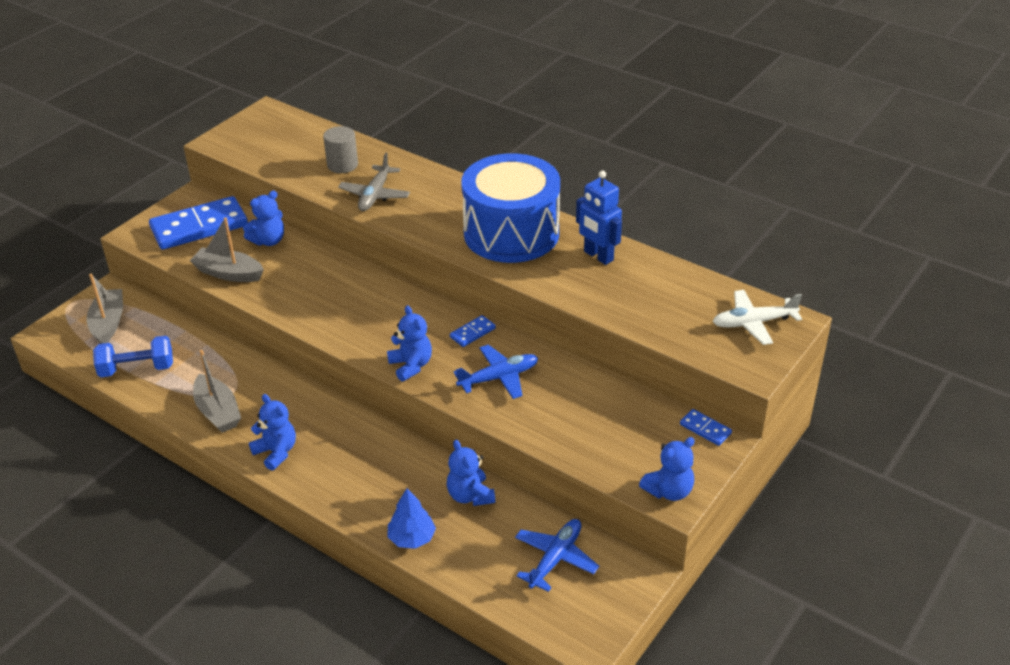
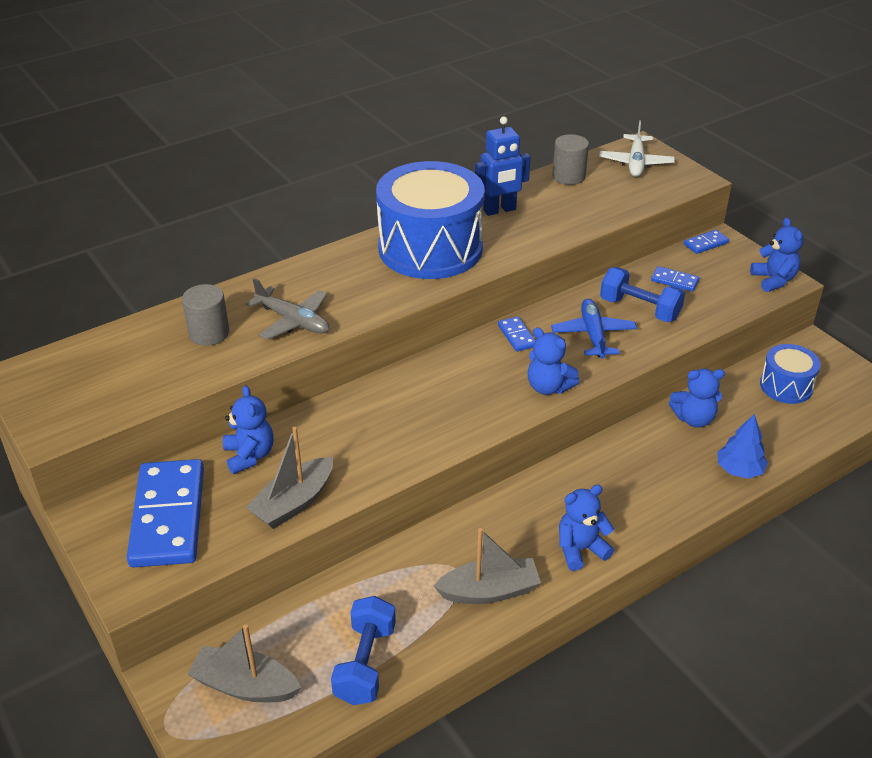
camera: 70 degrees left, 0 degrees up
blue teddy bear [387,305,432,382] -> blue teddy bear turned 135 degrees counterclockwise [528,327,579,395]
blue plane [515,519,599,592] -> blue drum [760,344,821,404]
none -> grey cylinder [552,134,589,185]
none -> blue dumbbell [600,267,685,322]
none -> blue domino [651,266,699,292]

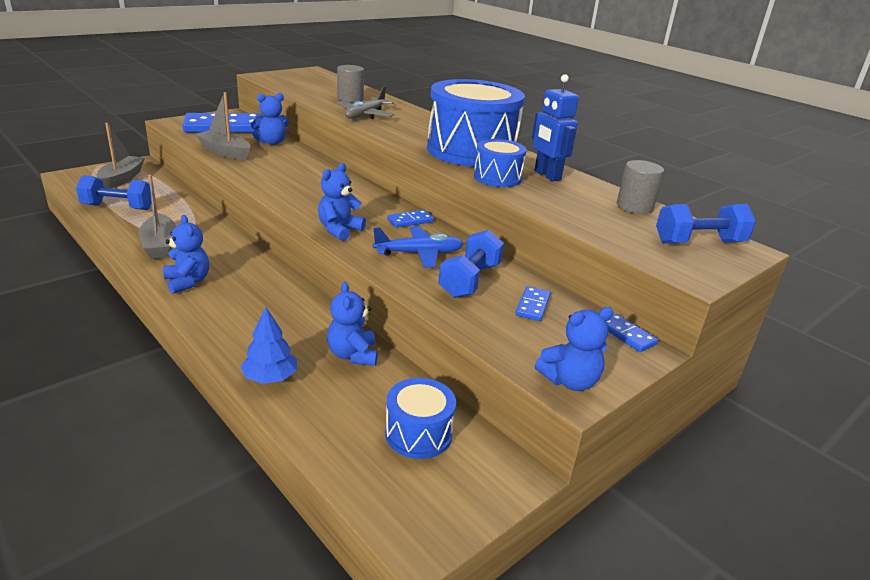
camera: 80 degrees right, 10 degrees down
white plane [599,120,675,177] -> blue dumbbell [656,204,756,244]
none -> blue drum [474,139,527,187]

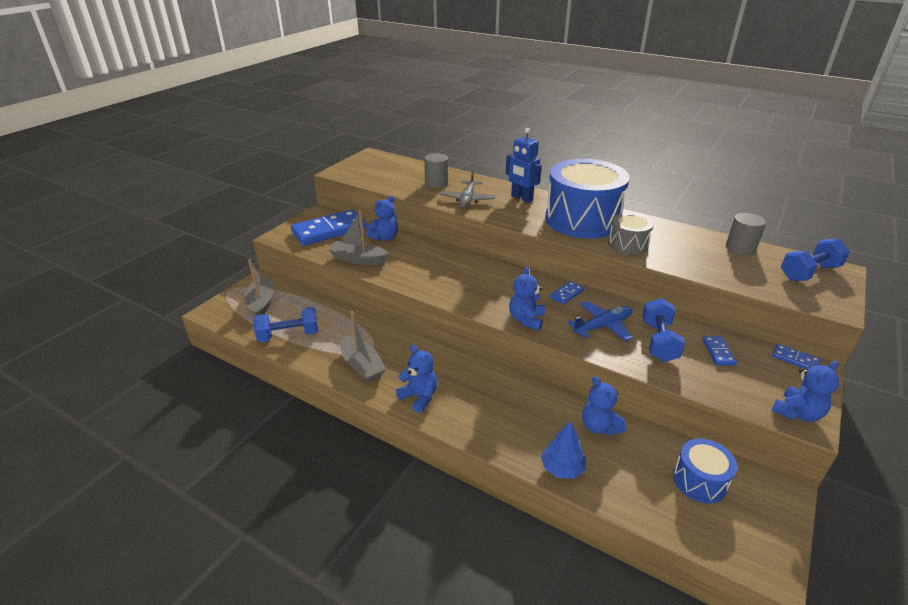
camera: 15 degrees left, 5 degrees up
blue drum [474,139,527,187] -> grey drum [608,212,654,255]
blue robot [532,74,579,181] -> blue robot moved to [506,128,542,203]

